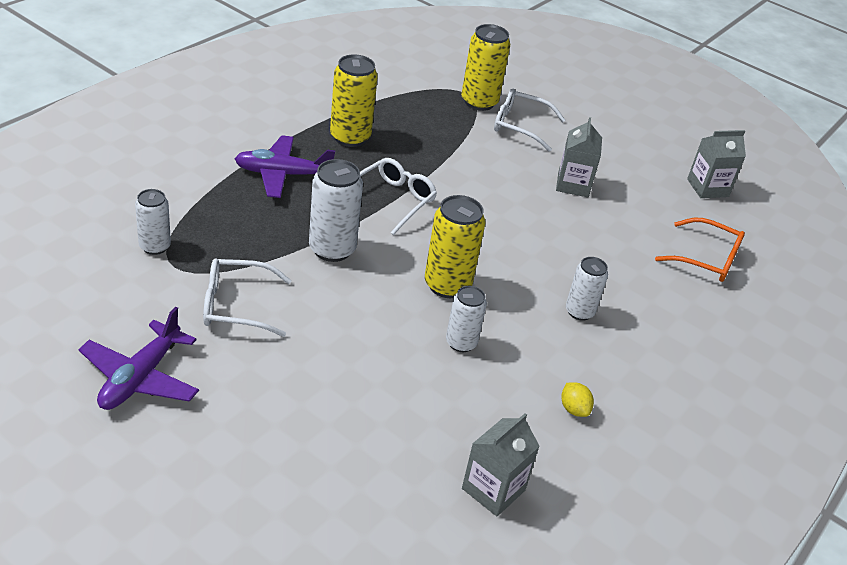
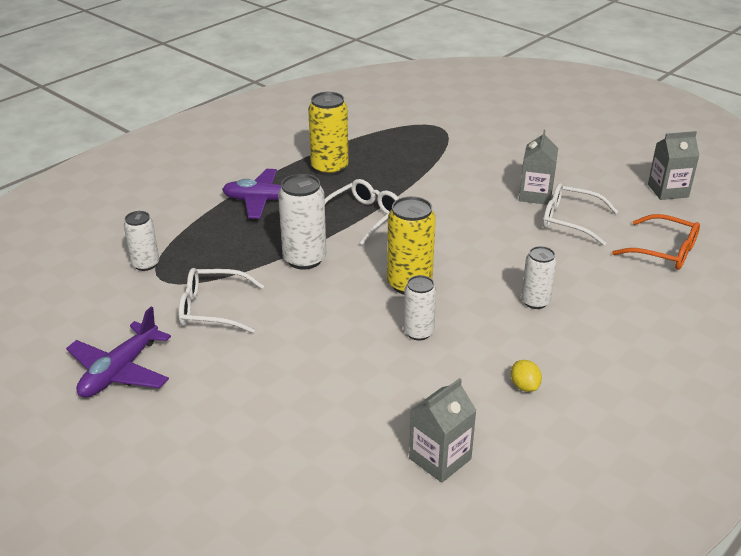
camera: 10 degrees right, 5 degrees down
yellow can [461,24,510,111] -> none
white glasses [494,88,565,152] -> white glasses moved to [543,183,619,246]

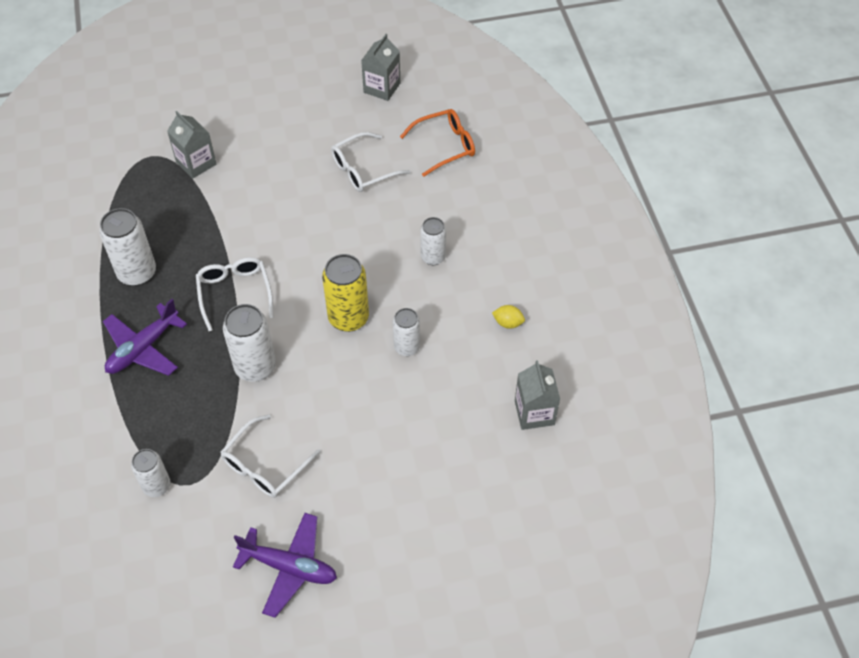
camera: 55 degrees left, 20 degrees up
purple plane [66,307,171,398] -> purple plane turned 45 degrees counterclockwise [233,513,337,618]
yellow can [308,92,348,176] -> white can [99,208,156,286]
grey carton [519,130,558,205] -> grey carton moved to [167,111,216,179]

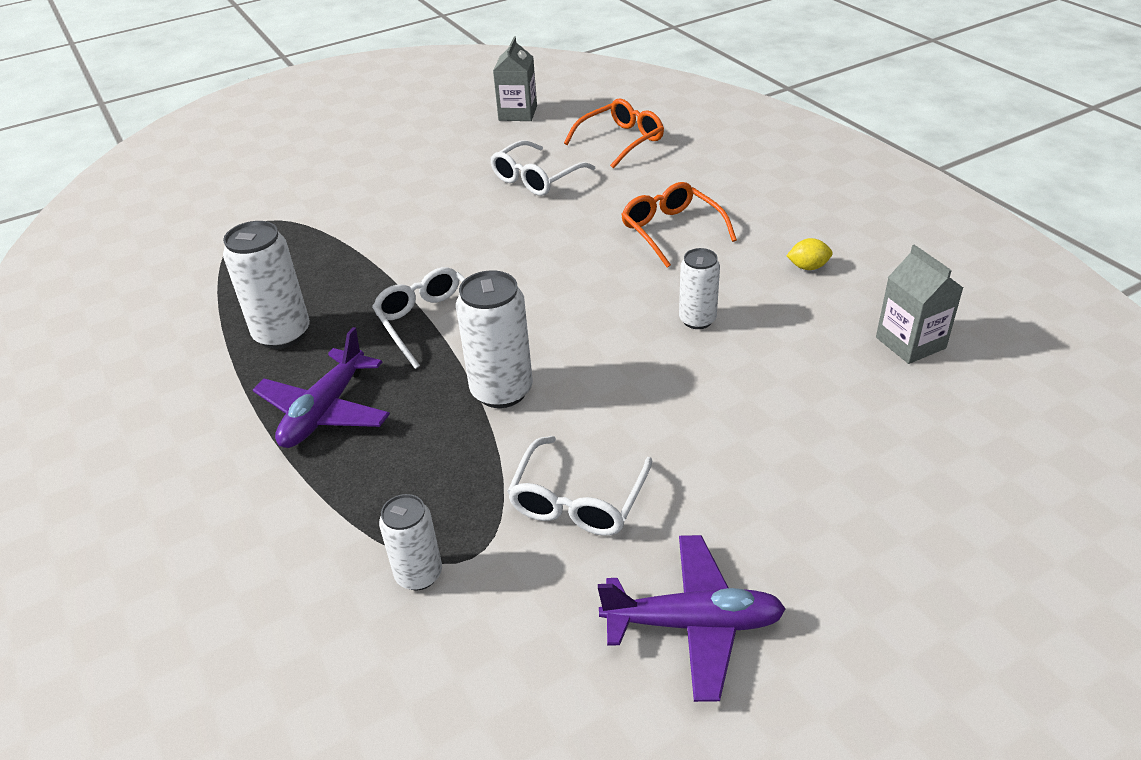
camera: 15 degrees left, 15 degrees down
grey carton [167,111,216,179] -> none
yellow can [322,254,369,332] -> none
white can [420,217,446,265] -> orange glasses [621,182,737,268]

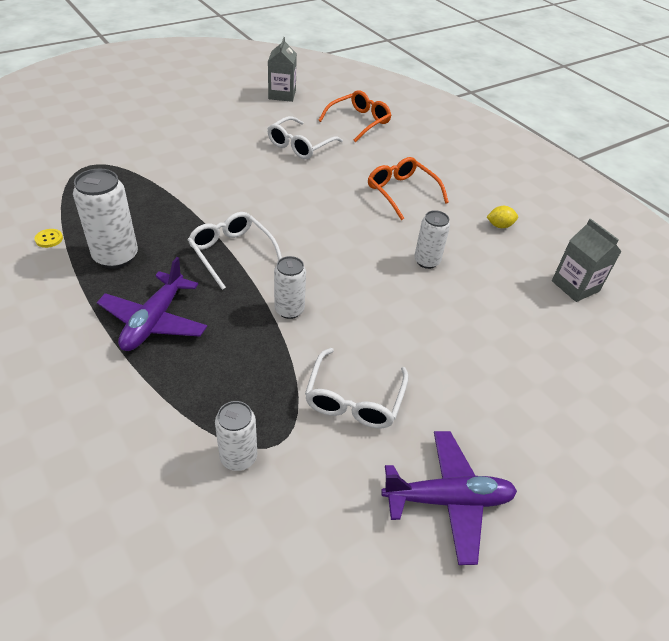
camera: 10 degrees left, 5 degrees up
white can [456,270,533,408] -> white can [274,256,306,319], size x0.63
none -> yellow button [35,229,63,248]

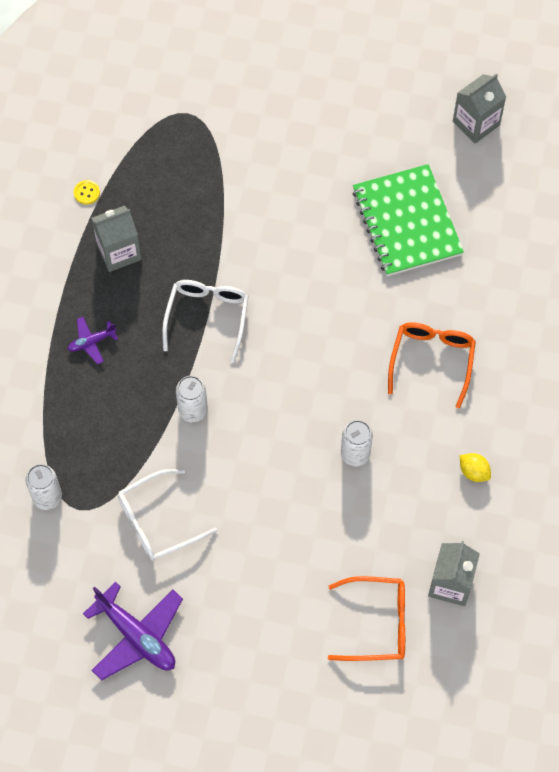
camera: 50 degrees right, 20 degrees up
white can [73,169,138,268] -> grey carton [91,206,142,272]
purple plane [97,257,207,351] -> purple plane [68,317,118,364], size x0.51
white glasses [267,116,343,159] -> green notebook [353,164,464,276]
orange glasses [318,90,391,142] -> orange glasses moved to [328,576,405,661]

